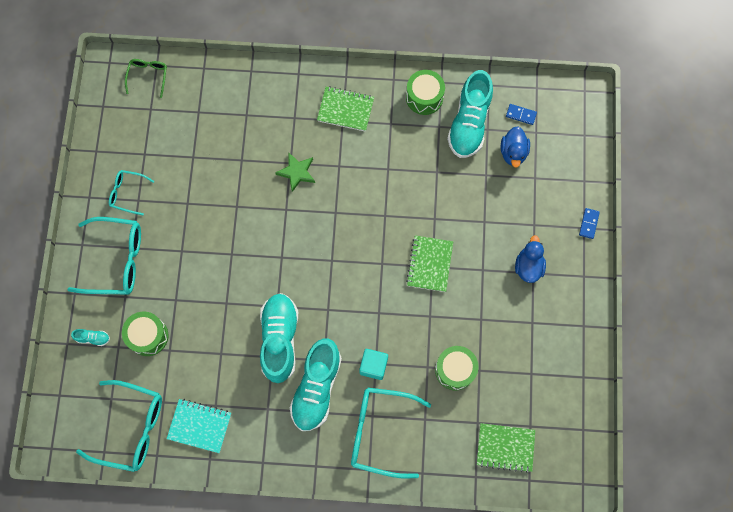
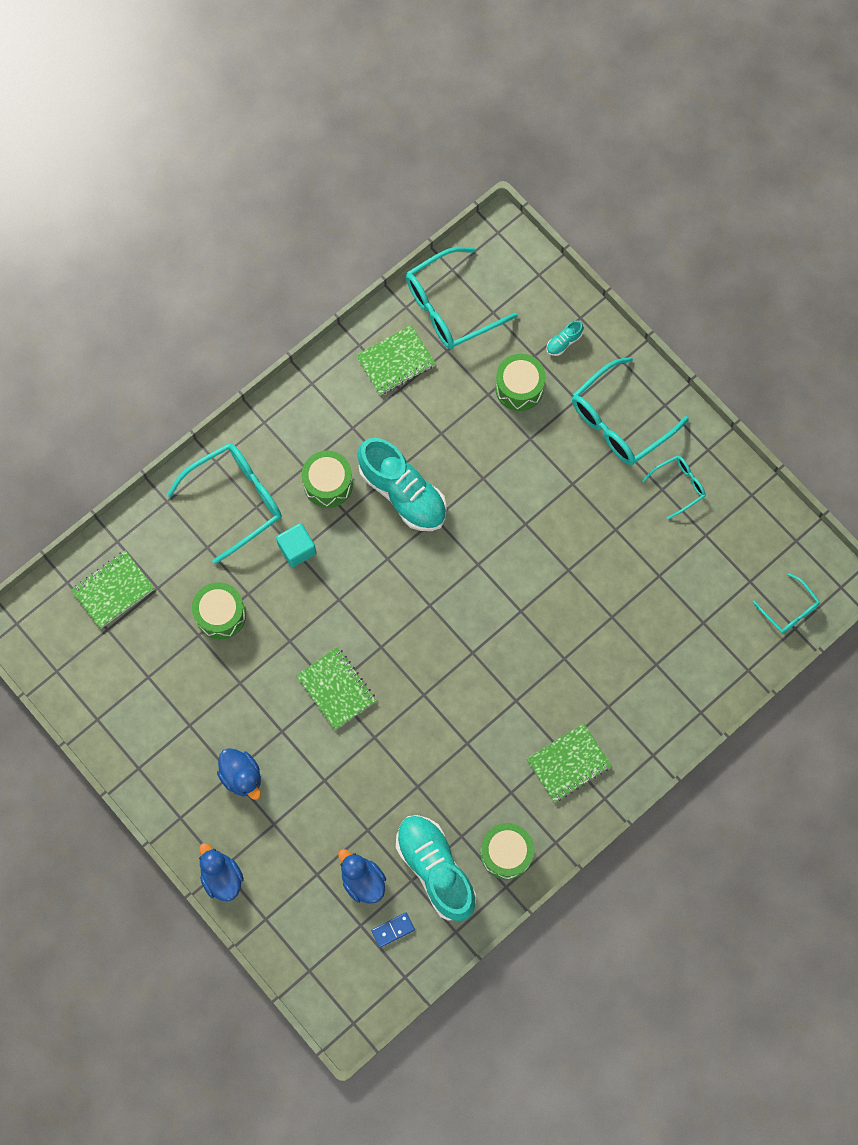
camera: 135 degrees right, 0 degrees up
green glasses [125,59,167,98] -> turquoise glasses [753,573,820,634]
turquoise notebook [167,399,231,453] -> green notebook [356,325,436,395]
green star [275,153,315,192] -> none
turquoise shoe [290,338,342,431] -> green drum [302,450,353,508]
blue domino [579,208,600,239] -> blue duck [199,843,244,901]

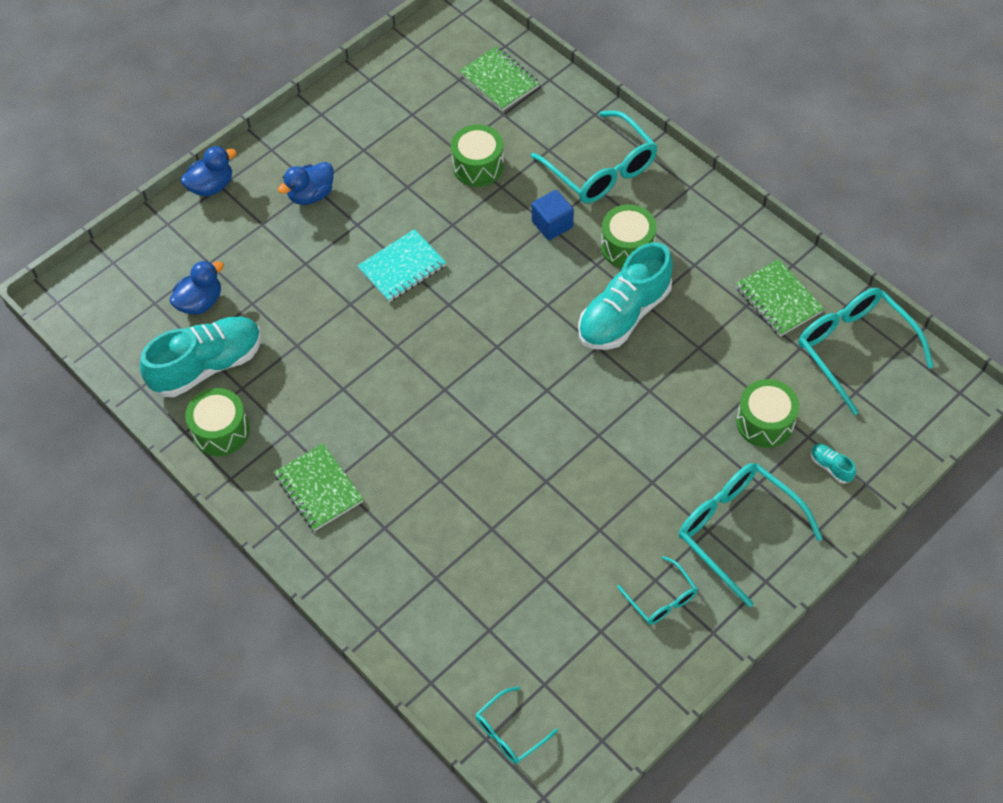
camera: 90 degrees right, 15 degrees down
turquoise cube [276,523,316,567] -> blue cube [532,190,574,240]
green notebook [296,647,376,730] -> turquoise notebook [357,229,446,302]
blue domino [371,912,415,948] -> none

